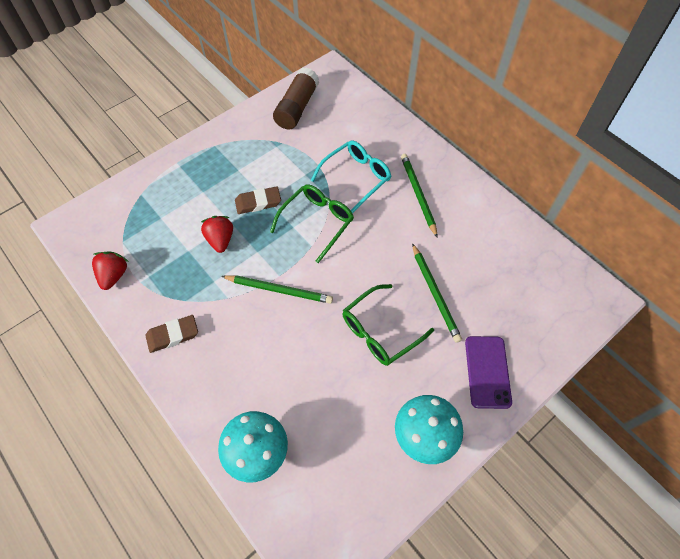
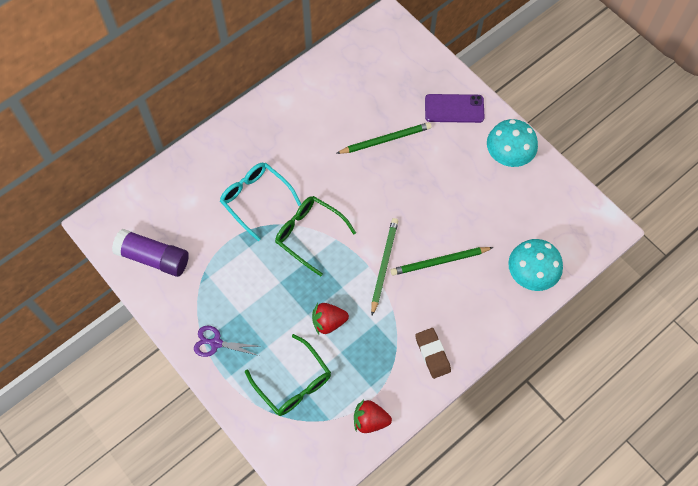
camera: 90 degrees left, 5 degrees up
brown eraser [235,186,281,214] -> none
brown glue stick [273,68,319,129] -> purple glue stick [112,229,189,277]
green glasses [342,284,434,366] -> green glasses moved to [245,334,331,416]
green pencil [401,154,438,238] -> green pencil moved to [391,247,494,276]
none -> purple scissors [194,326,261,357]

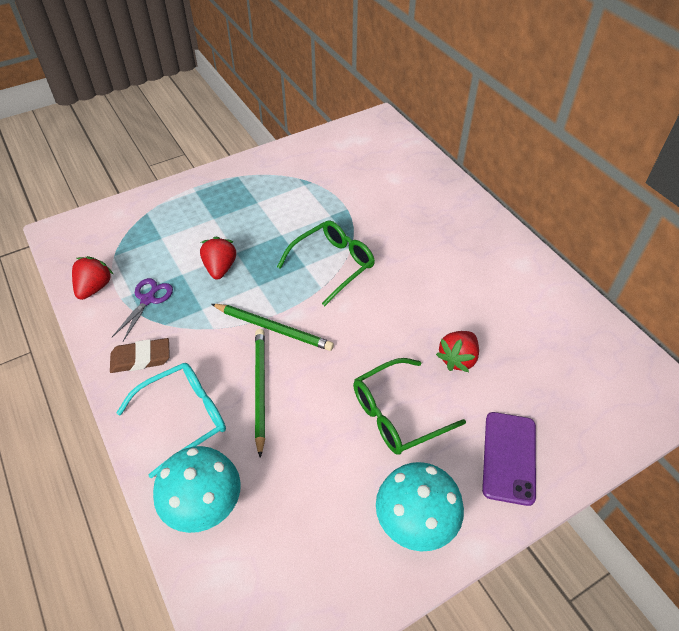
camera: 100 degrees right, 15 degrees down
purple glue stick [112,229,189,277] -> none
purple scissors [194,326,261,357] -> purple scissors moved to [112,278,173,341]
turquoise glasses [220,163,301,241] -> turquoise glasses moved to [116,363,226,478]
green glasses [245,334,331,416] -> green glasses moved to [353,358,466,455]
green pencil [336,122,432,154] -> red strawberry [436,331,479,372]

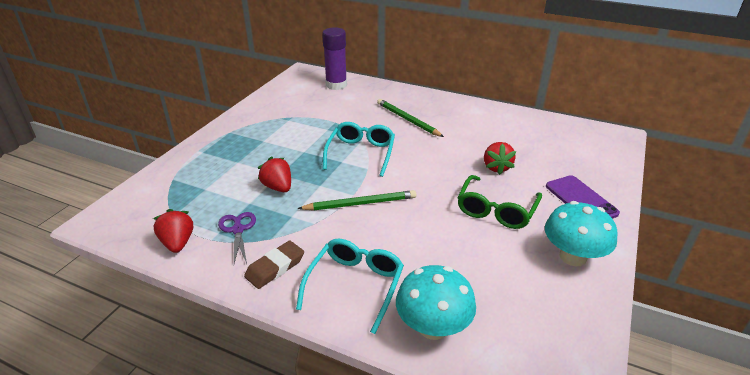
camera: 35 degrees left, 15 degrees down
green pencil [255,329,265,458] -> green pencil moved to [377,99,444,137]
green glasses [277,220,375,306] -> turquoise glasses [323,122,395,177]
none -> purple glue stick [322,27,347,90]

